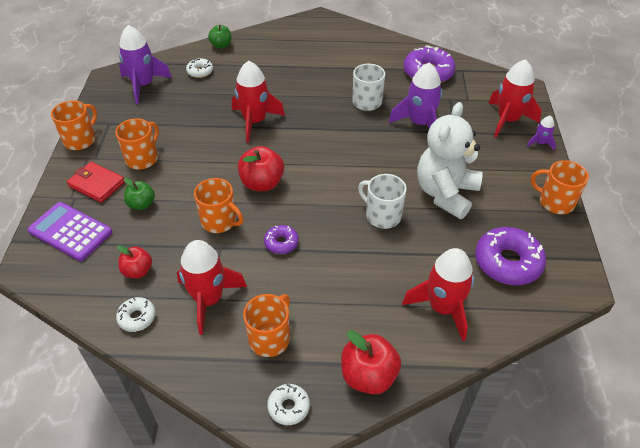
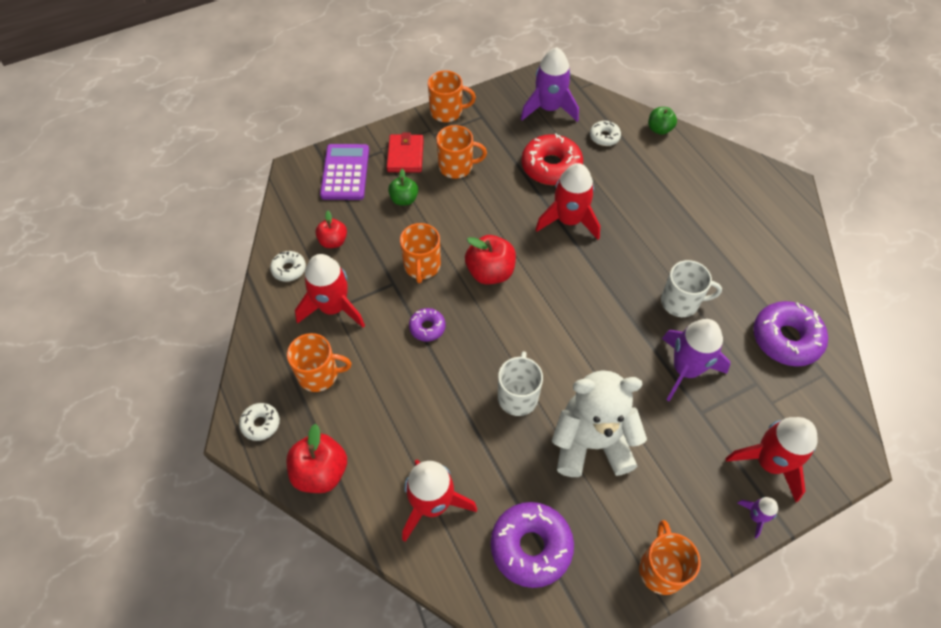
camera: 60 degrees right, 10 degrees up
none -> red donut [522,133,583,185]

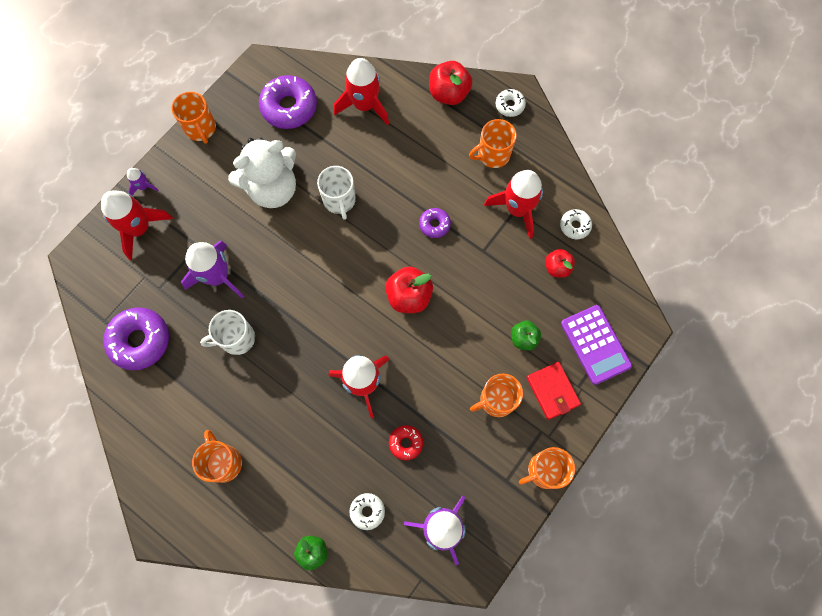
camera: 155 degrees right, 15 degrees up
orange mug [400,223,441,283] -> orange mug moved to [192,430,242,483]
red donut [522,133,583,185] -> red donut [389,425,423,460], size x0.52

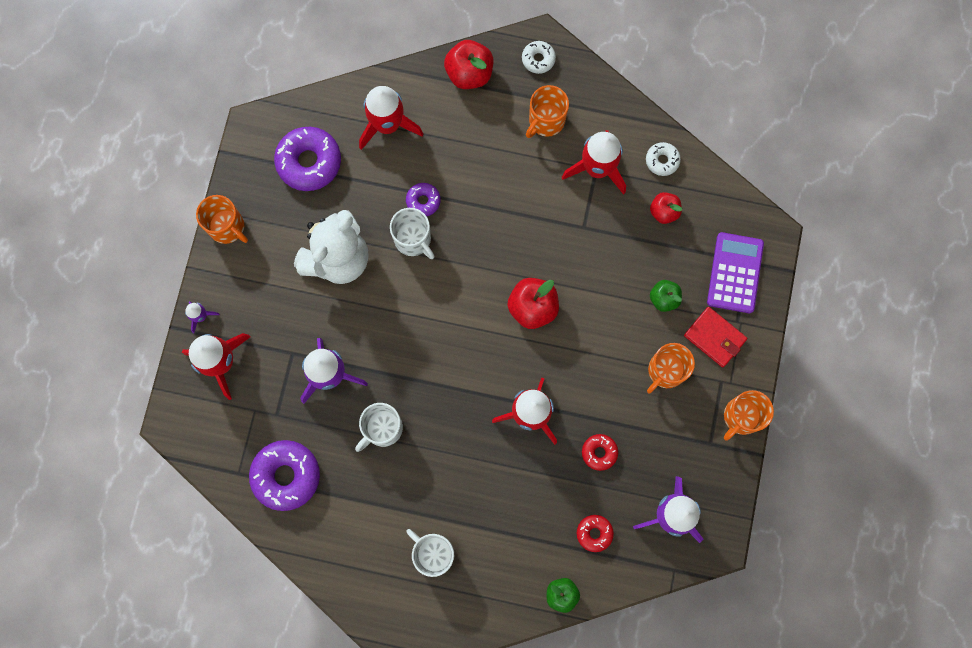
camera: 25 degrees left, 5 degrees up
orange mug [192,430,242,483] -> white mug [406,529,454,577]
white donut [349,493,385,530] -> red donut [577,515,614,552]
purple donut [419,208,451,238] -> purple donut moved to [406,183,441,216]
purple calculator [561,305,632,385] -> purple calculator turned 120 degrees counterclockwise [707,232,764,313]

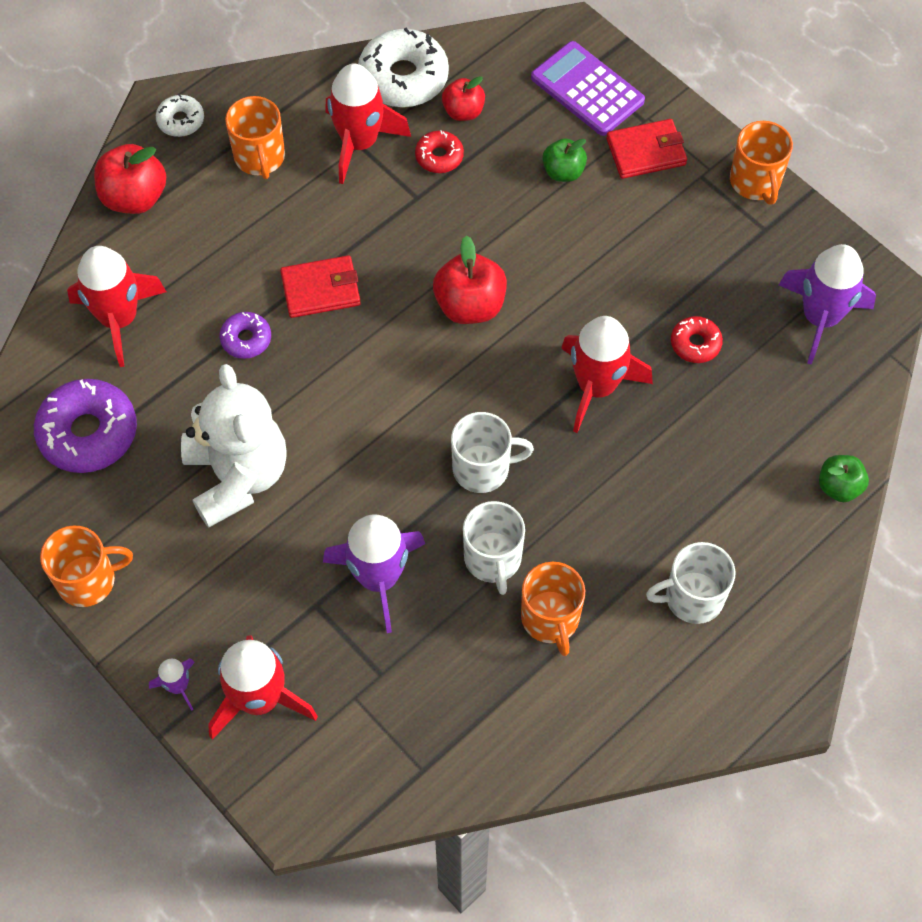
camera: 55 degrees left, 15 degrees down
purple donut [249,440,320,511] -> none
white mug [390,208,434,259] -> white mug moved to [451,412,534,493]
red donut [577,515,614,552] -> red donut moved to [415,130,464,173]
white donut [646,142,681,176] -> white donut [358,28,449,107], size x1.91
orange mug [647,343,695,394] -> orange mug moved to [521,562,585,656]
none -> red wallet [280,255,361,318]

